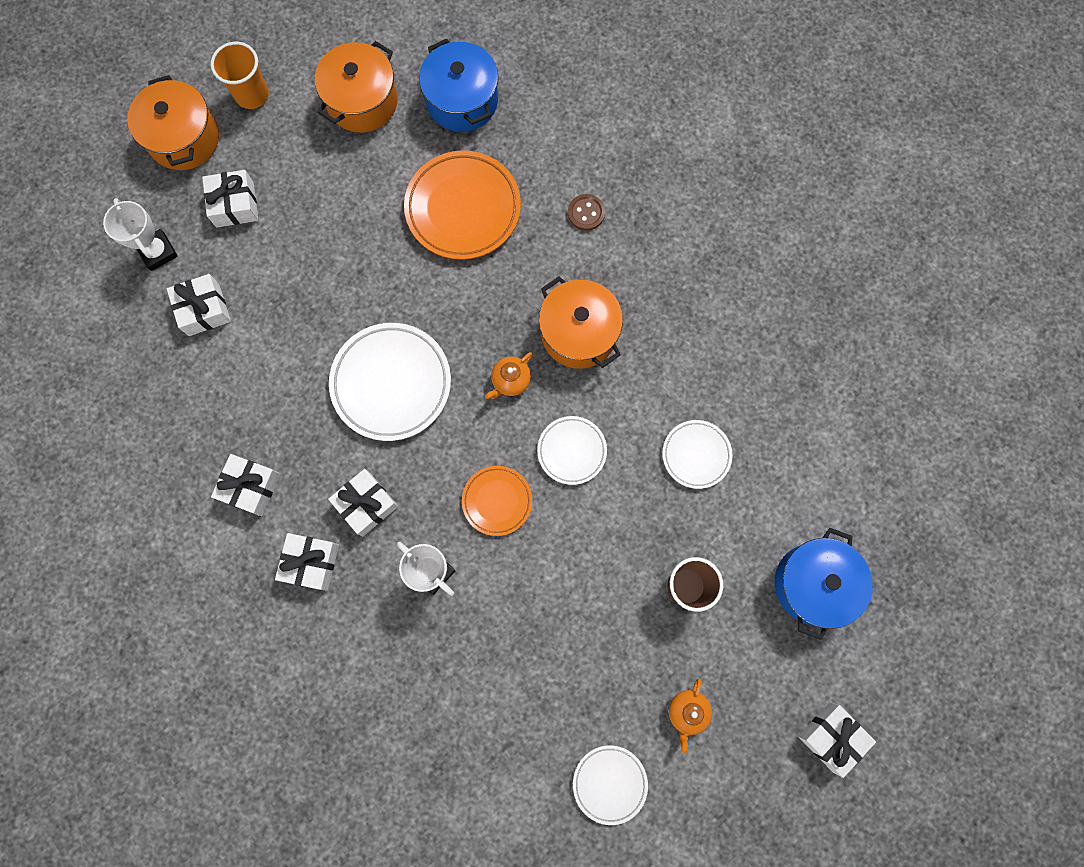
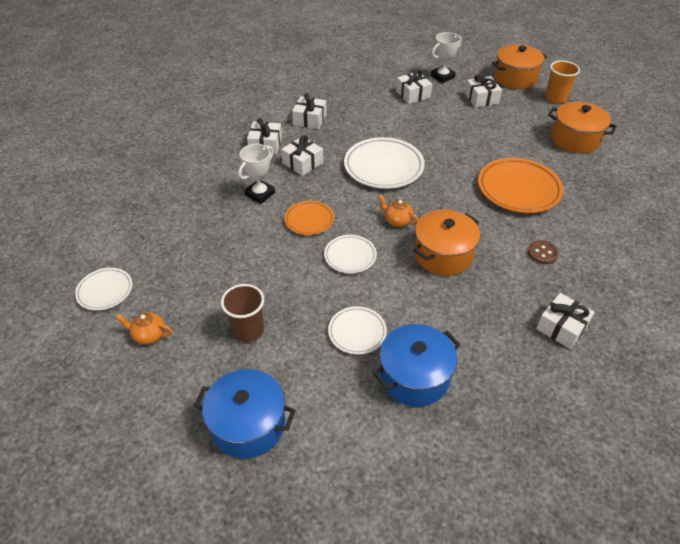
camera: 85 degrees right, 30 degrees down
blue pot [419,38,498,132] -> blue pot moved to [373,324,461,407]
white gift [798,702,876,778] -> white gift moved to [536,293,595,349]

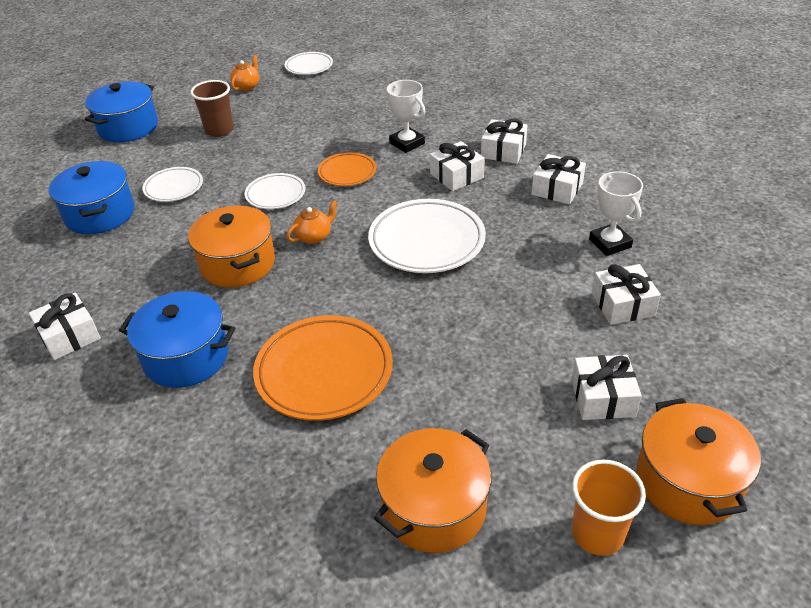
camera: 105 degrees right, 5 degrees down
white trophy [431,32,462,83] -> white trophy moved to [589,171,643,256]
brown button [528,240,559,264] -> blue pot [119,291,235,388]

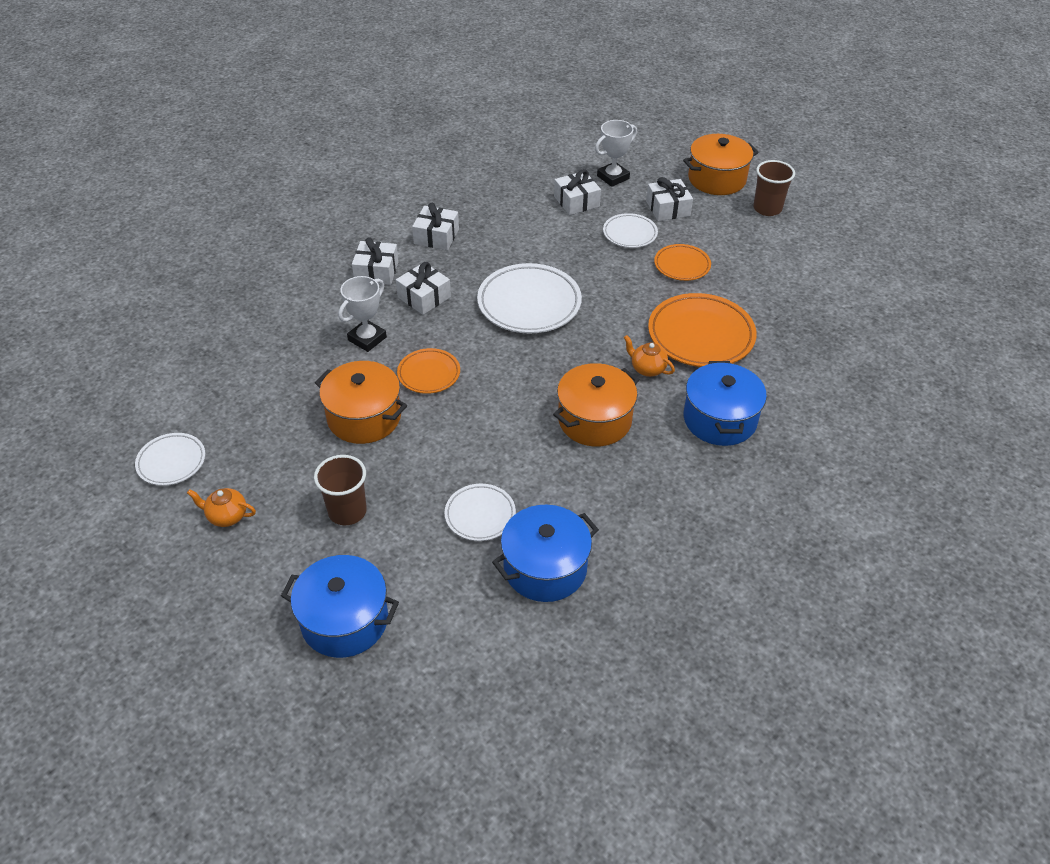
camera: 105 degrees left, 5 degrees up
white gift [29,293,101,360] -> none
white plate [245,173,305,209] -> white plate moved to [603,213,658,248]
orange teapot [287,200,338,244] -> orange teapot moved to [624,335,675,377]
orange pot [374,428,491,553] -> orange pot moved to [315,361,407,444]
orange cup [572,460,646,556] -> brown cup [753,160,795,216]
white trophy [589,171,643,256] -> white trophy moved to [595,120,637,187]
none -> orange plate [654,244,711,281]

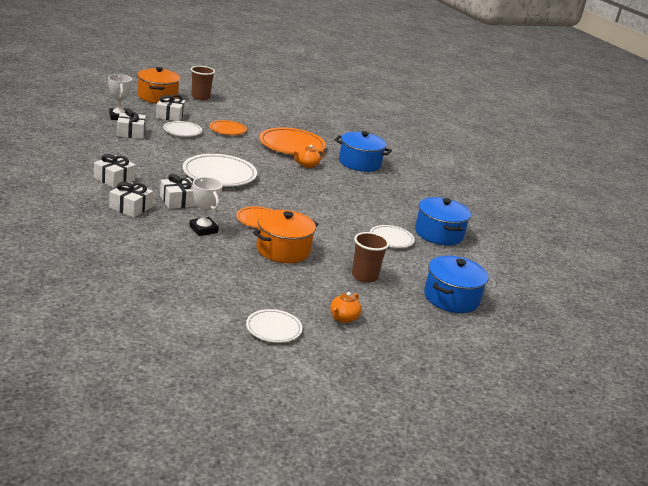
camera: 75 degrees left, 20 degrees down
orange pot [553,363,639,447] -> none

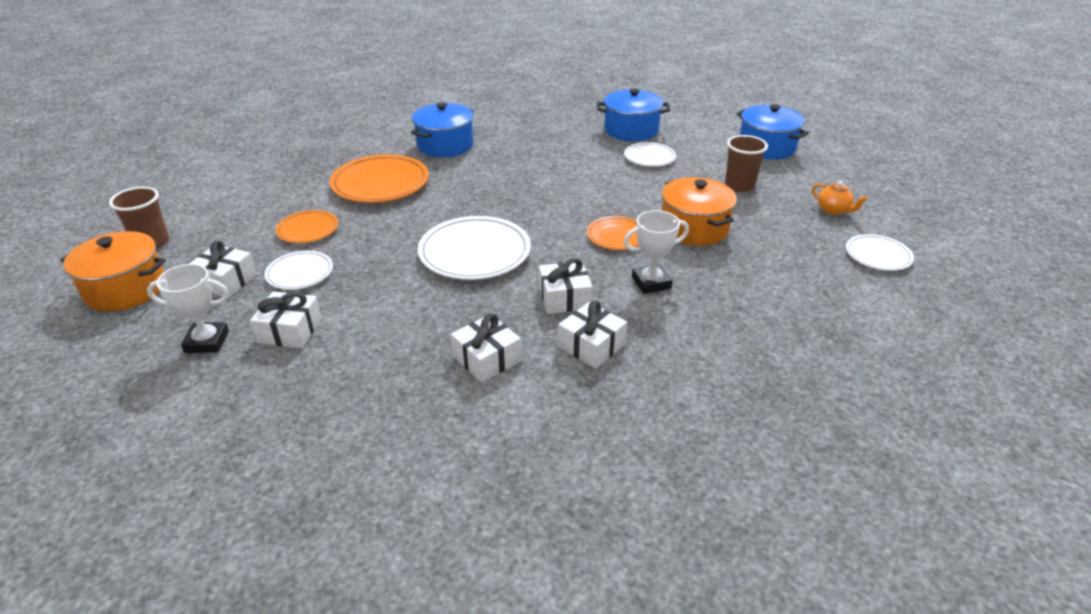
camera: 70 degrees left, 10 degrees up
orange teapot [293,145,324,168] -> none

